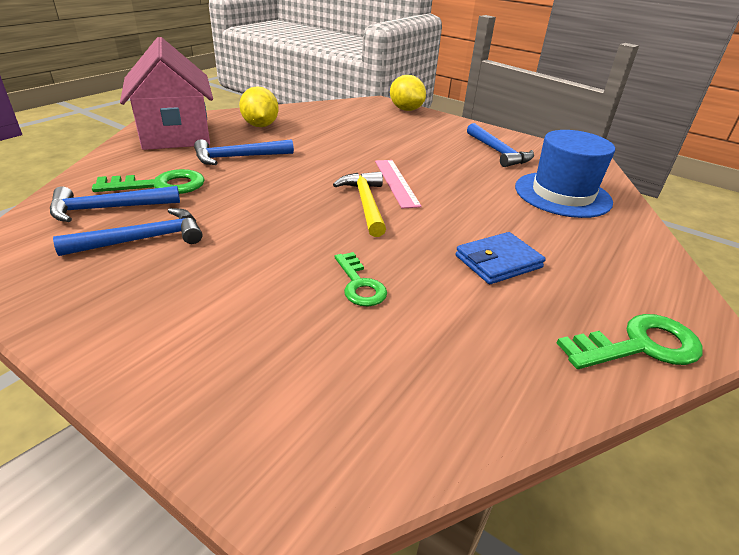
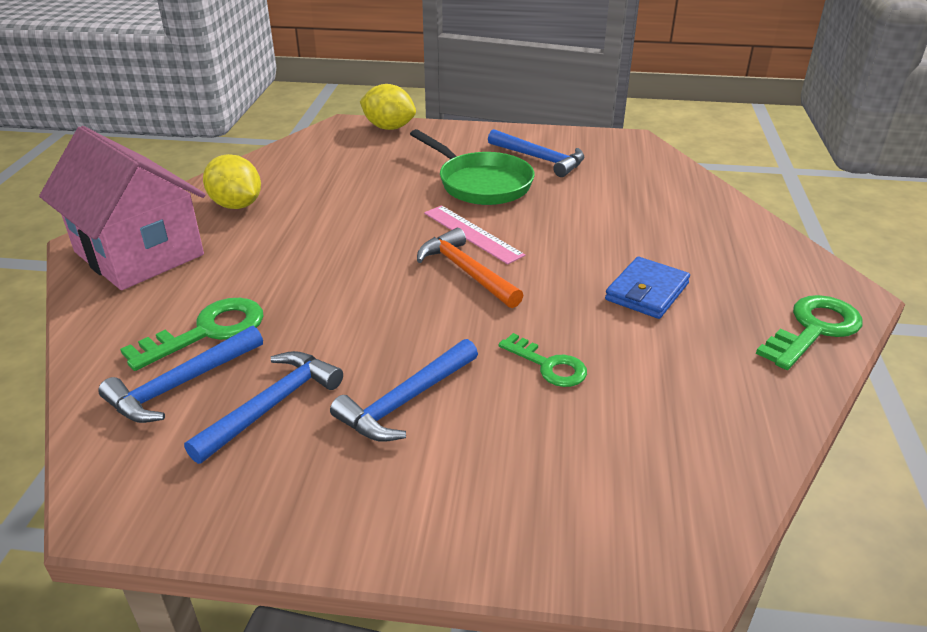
camera: 25 degrees left, 0 degrees up
blue hammer [194,139,294,165] -> blue hammer moved to [330,339,478,442]
yellow hammer [333,172,386,237] -> orange hammer [417,228,523,308]
blue hat [515,130,615,218] -> none
none -> green pan [410,129,535,205]

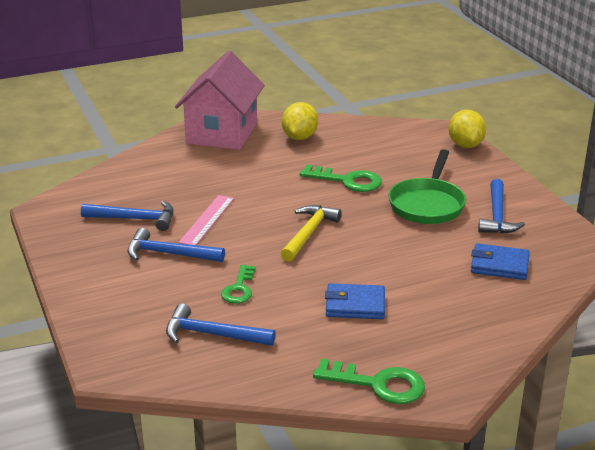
camera: 60 degrees right, 5 degrees down
blue hammer [98,326,263,423] -> blue hammer moved to [166,303,276,346]
green key [120,298,264,371] -> green key moved to [300,164,382,192]
orange hammer [417,228,523,308] -> yellow hammer [281,205,342,262]
pink ruler [424,205,525,264] -> pink ruler moved to [179,195,234,245]
none -> blue wallet [471,243,530,280]

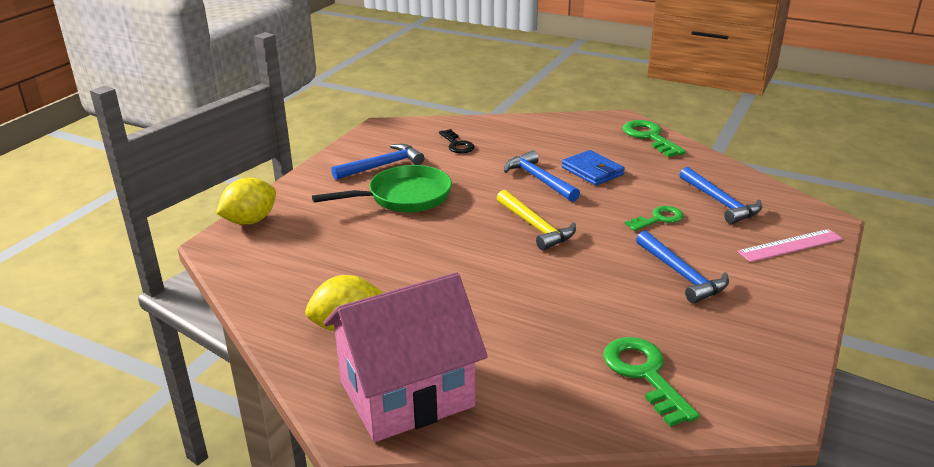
camera: 130 degrees left, 0 degrees up
blue hammer [81,201,174,231] -> blue hammer moved to [504,150,580,202]
pink ruler [179,195,234,245] -> pink ruler moved to [737,229,843,262]
yellow hammer [281,205,342,262] -> yellow hammer turned 105 degrees counterclockwise [496,190,576,250]
green key [300,164,382,192] -> green key moved to [603,337,699,426]
blue wallet [471,243,530,280] -> black key [439,129,475,153]

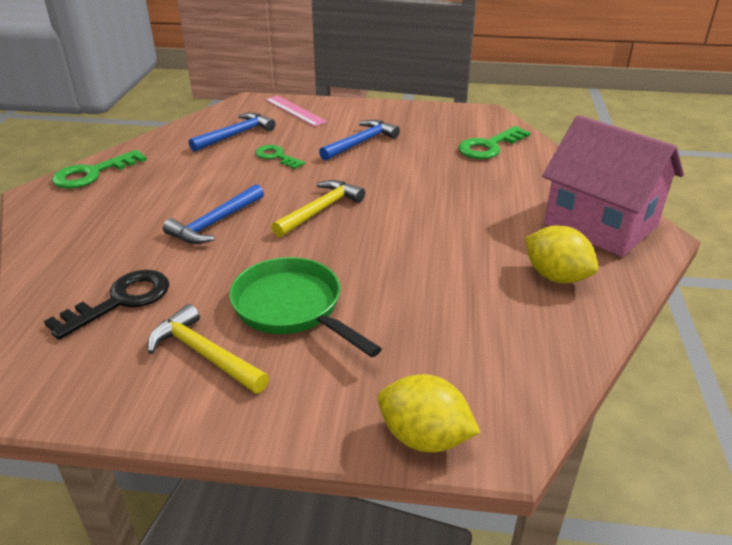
camera: 110 degrees left, 5 degrees up
blue hammer [331,144,424,180] -> yellow hammer [148,304,269,394]
black key [439,129,475,153] -> black key [44,270,169,340], size x1.51
blue wallet [562,150,625,186] -> none

